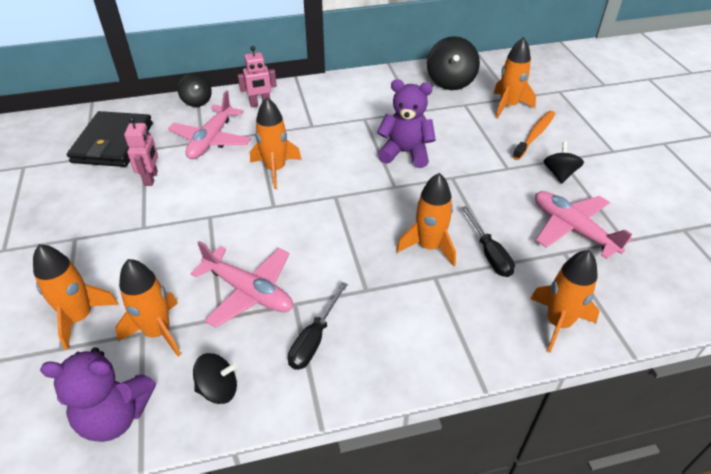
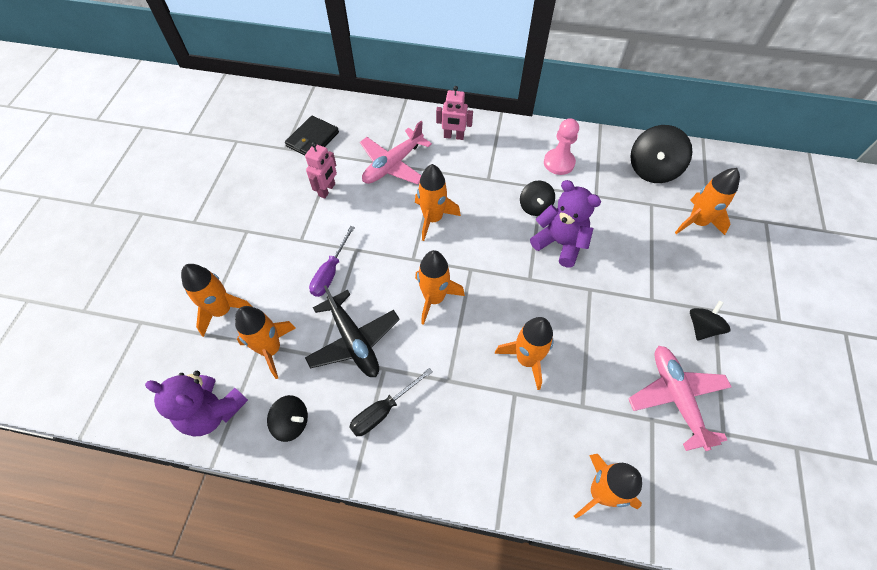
camera: 25 degrees right, 15 degrees up
black wallet [67,111,153,167] -> black wallet [285,116,339,156], size x0.66
black spinning top [178,73,212,107] -> black spinning top moved to [520,180,555,216]
pink plane [190,241,293,328] -> black plane [305,285,400,377]
black screwdriver [461,206,515,277] -> none
orange toothbrush [512,111,555,160] -> none
none -> purple screwdriver [309,226,355,297]
none -> orange rocket [415,250,465,325]
none -> pink pawn [544,118,579,175]

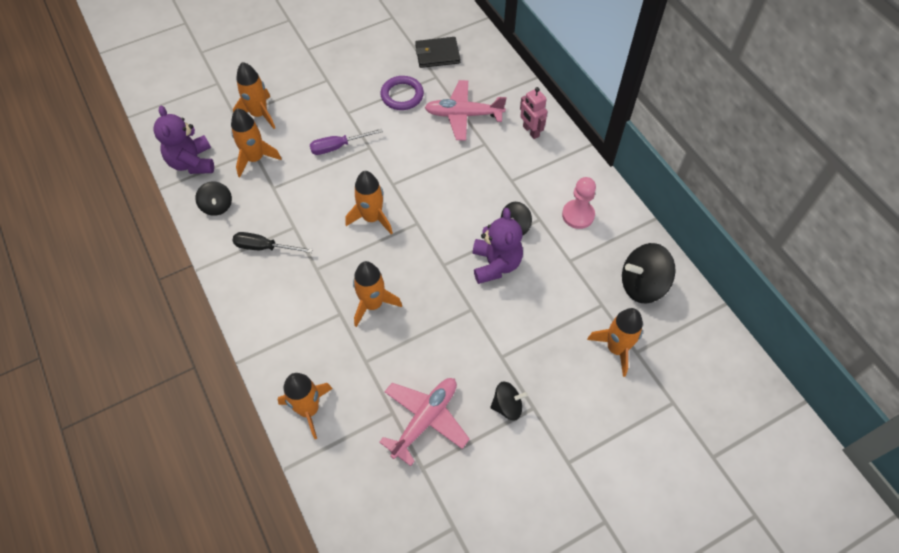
camera: 50 degrees right, 0 degrees up
pink robot [305,142,337,199] -> purple ring [380,76,424,110]
black plane [305,285,400,377] -> none
orange rocket [415,164,461,241] -> none

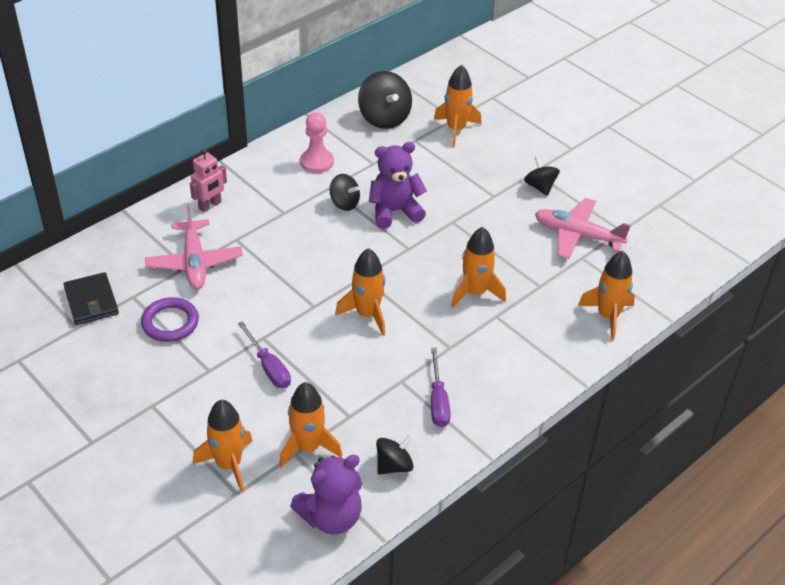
camera: 105 degrees left, 15 degrees down
black screwdriver [233,232,313,253] -> purple screwdriver [431,348,451,427]

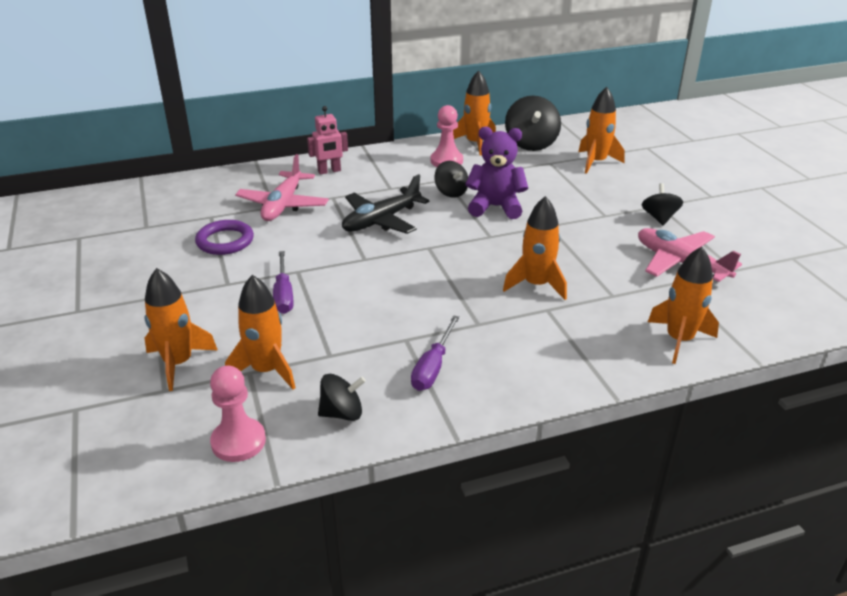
camera: 25 degrees right, 10 degrees down
black wallet [63,272,119,325] -> none
purple teddy bear [290,455,362,534] -> pink pawn [210,365,266,462]
orange rocket [335,248,385,336] -> orange rocket moved to [453,70,496,156]
none -> black plane [342,174,430,234]

